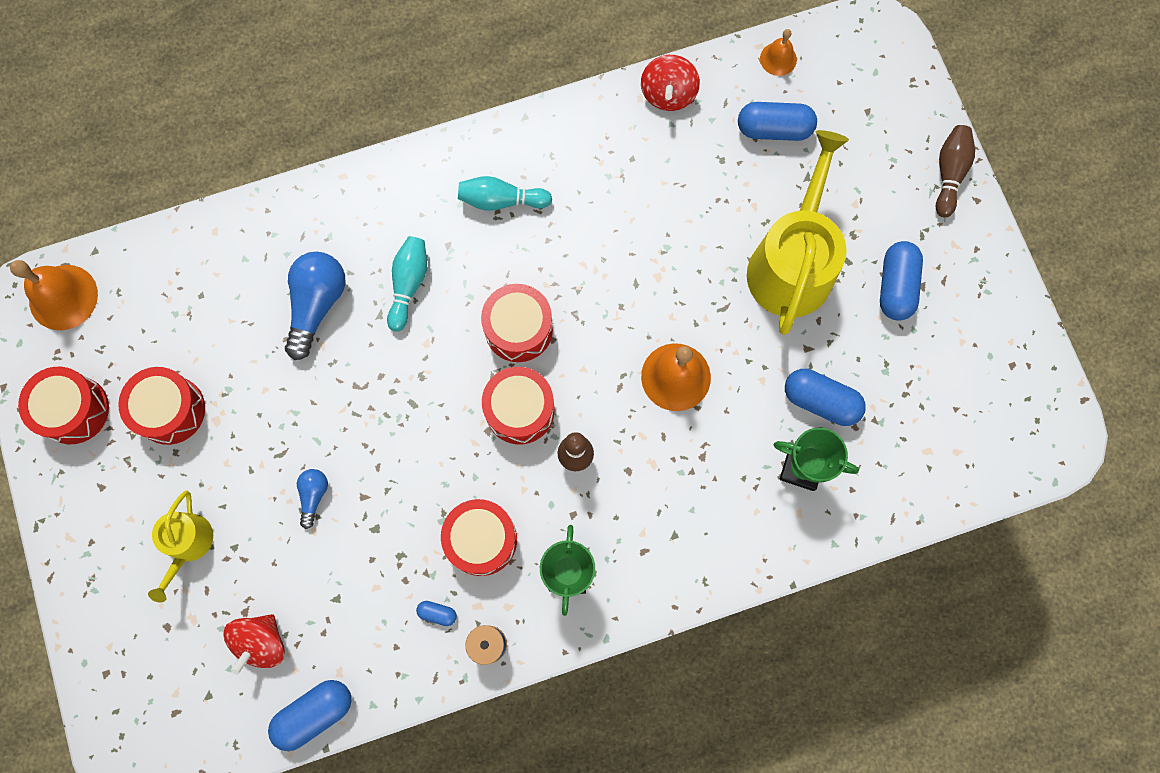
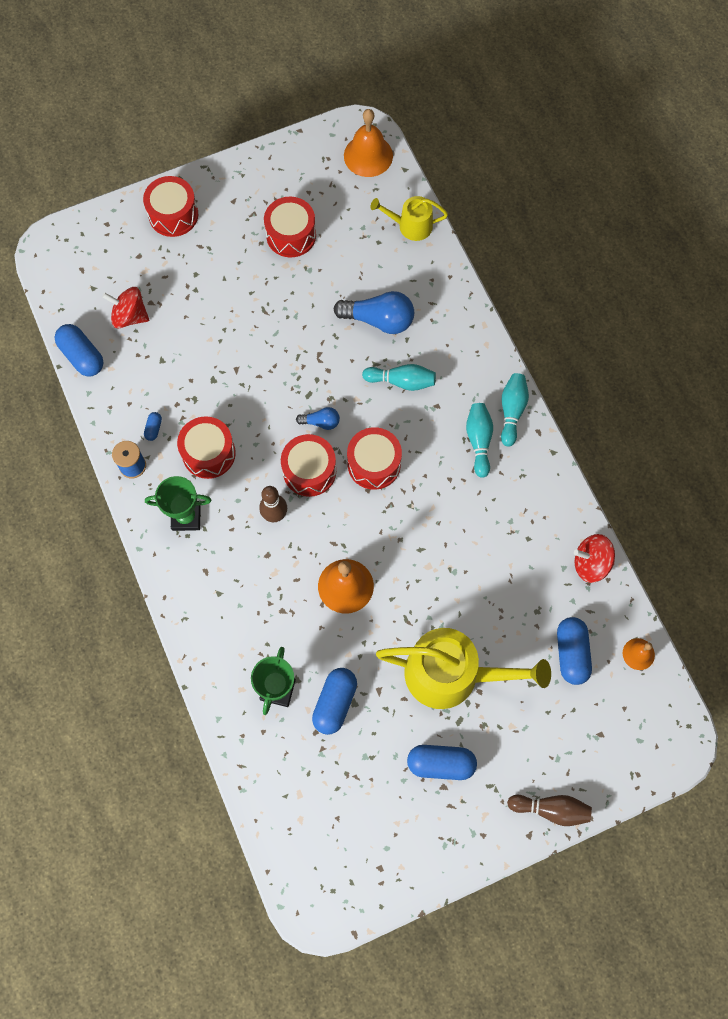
camera: 85 degrees right, 5 degrees down
red drum [18,367,109,444] -> red drum moved to [143,176,198,237]
yellow watering can [148,490,213,603] -> yellow watering can moved to [370,196,448,241]
blue light bulb [297,469,328,529] -> blue light bulb moved to [296,407,340,430]
none -> turquoise bowling pin [501,373,529,447]

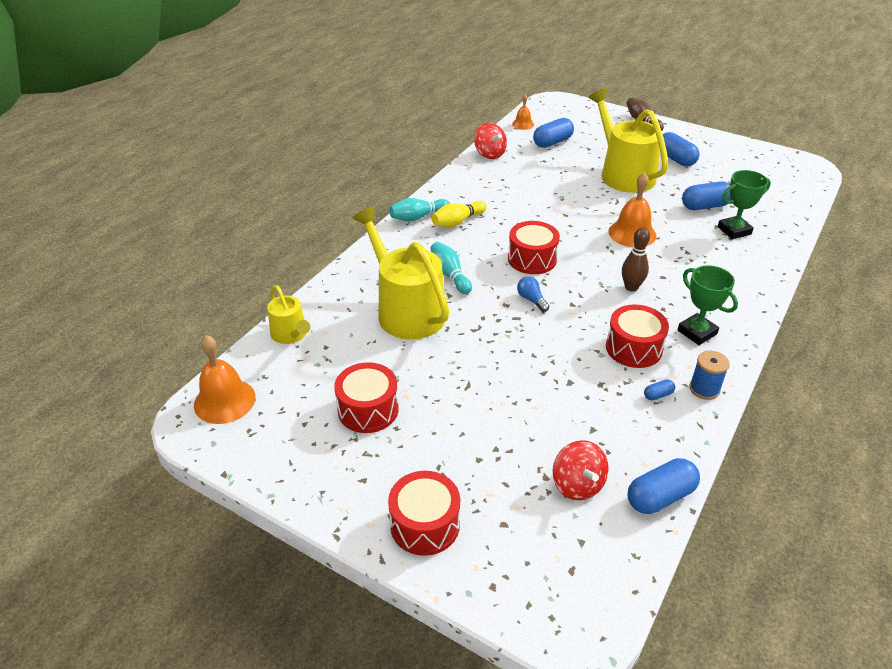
camera: 125 degrees left, 30 degrees down
blue capsule [54,324,103,376] -> blue capsule turned 45 degrees clockwise [628,458,700,514]
red drum [281,434,336,497] -> none
blue light bulb [333,291,414,334] -> yellow watering can [353,207,449,339]
turquoise bowling pin [466,403,493,478] -> yellow bowling pin [432,201,487,227]

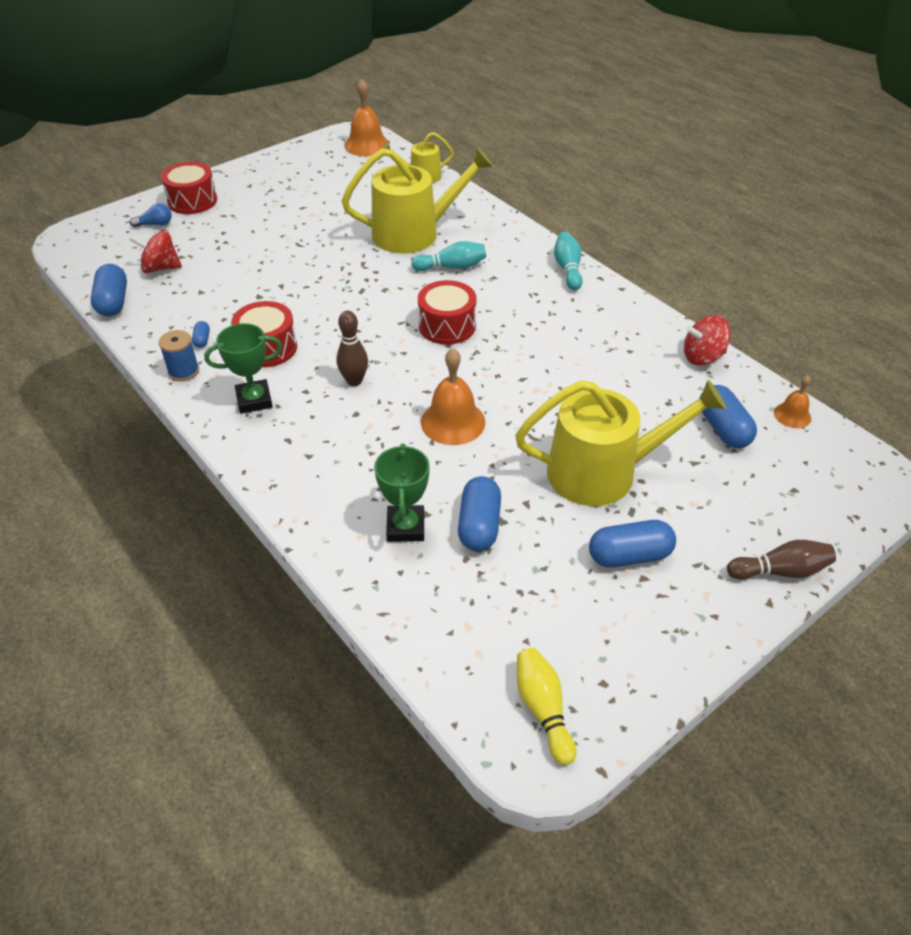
camera: 110 degrees right, 5 degrees up
red drum [334,362,399,433] -> none
yellow bowling pin [432,201,487,227] -> yellow bowling pin moved to [517,648,576,765]
blue light bulb [517,276,549,312] -> blue light bulb moved to [130,203,171,228]

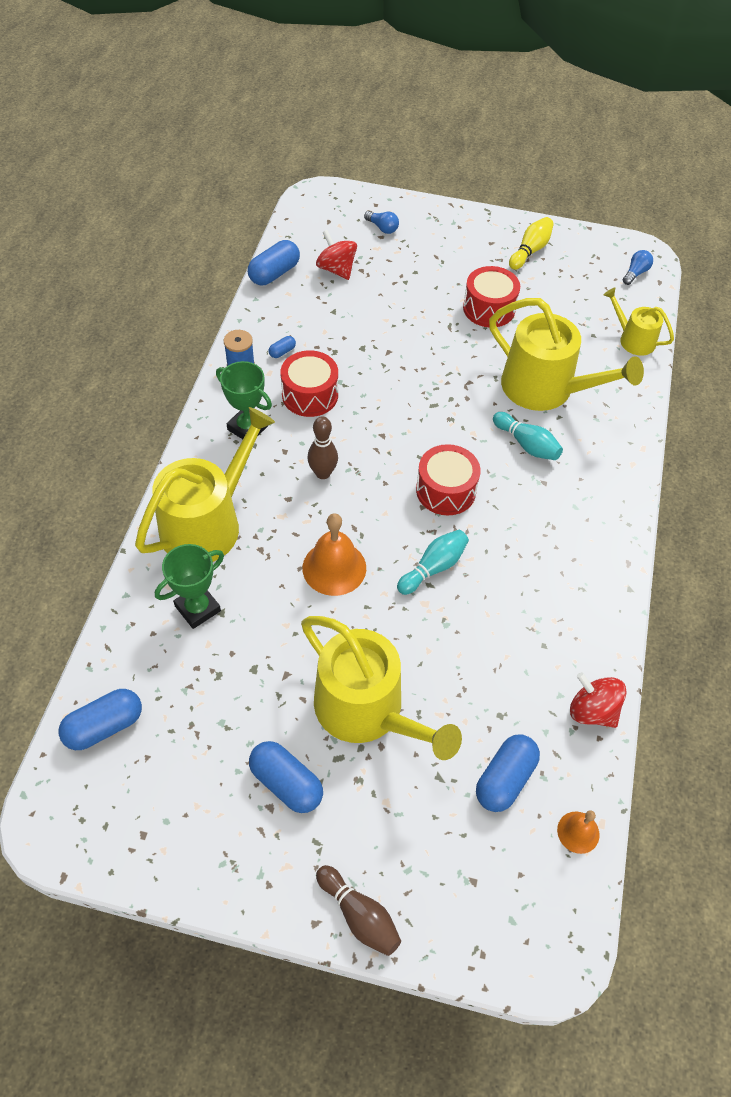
camera: 50 degrees right, 10 degrees up
red drum [161,162,217,214] -> red drum moved to [463,266,520,328]
orange bell [344,79,389,156] -> blue light bulb [623,250,653,285]
blue capsule [458,476,501,551] -> blue capsule moved to [59,689,142,750]
yellow bowling pin [517,648,576,765] -> yellow bowling pin moved to [509,217,554,270]
turquoise bowling pin [554,231,583,290] -> turquoise bowling pin moved to [397,530,469,595]
none -> yellow watering can [135,407,275,562]

